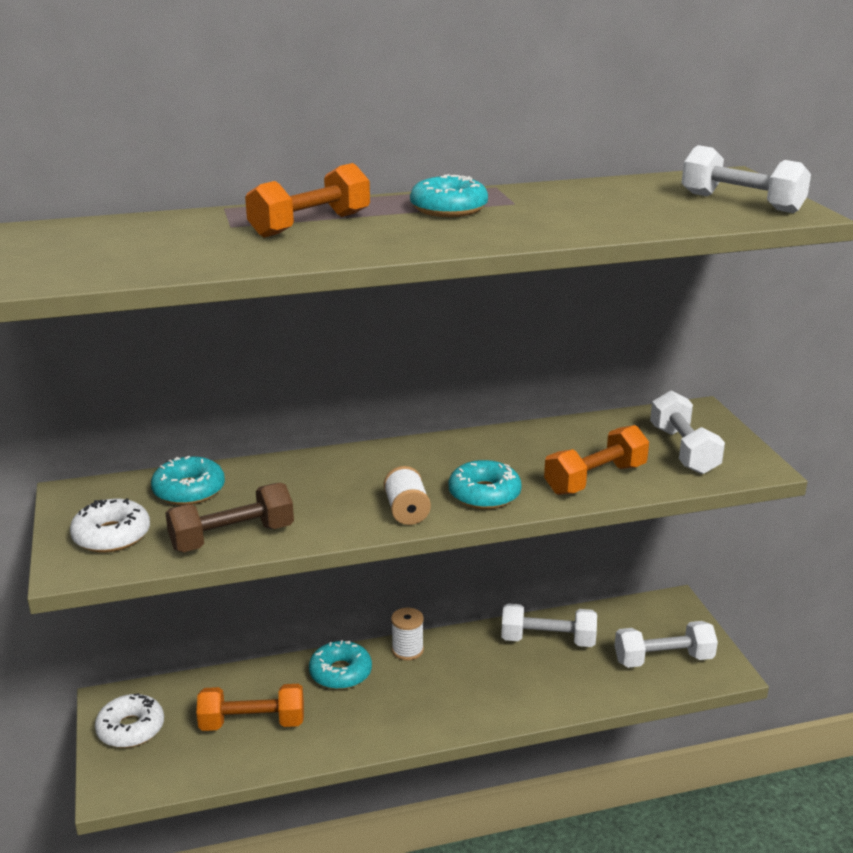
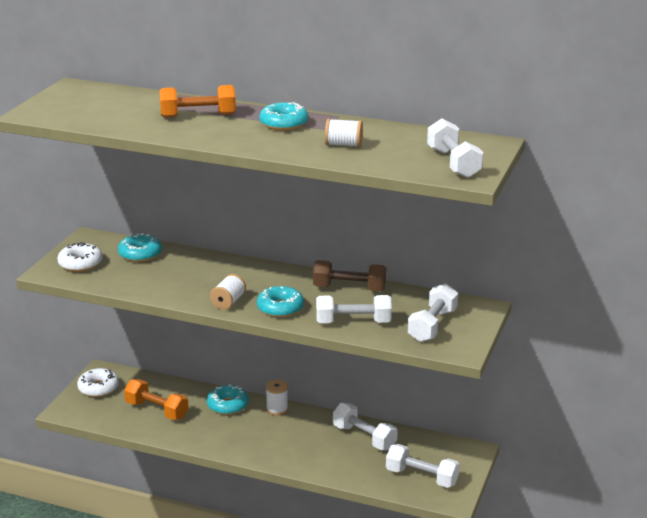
camera: 35 degrees right, 0 degrees up
brown dumbbell [165,483,294,552] -> brown dumbbell moved to [313,260,386,291]
orange dumbbell [544,425,649,495] -> white dumbbell [316,295,392,323]
none -> white spool [325,118,363,147]

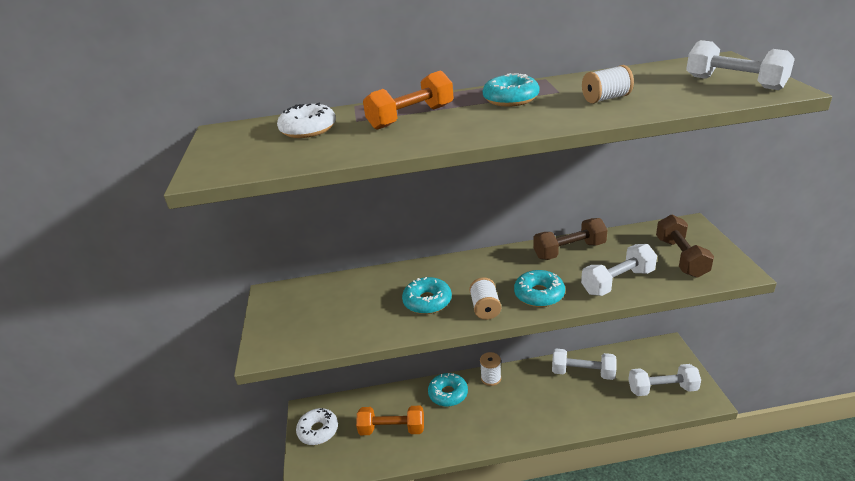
camera: 25 degrees left, 5 degrees up
white donut [57,242,103,272] -> white donut moved to [277,102,336,138]
turquoise donut [118,233,162,262] -> turquoise donut moved to [402,277,452,314]
white dumbbell [408,284,458,342] -> brown dumbbell [656,215,714,278]

